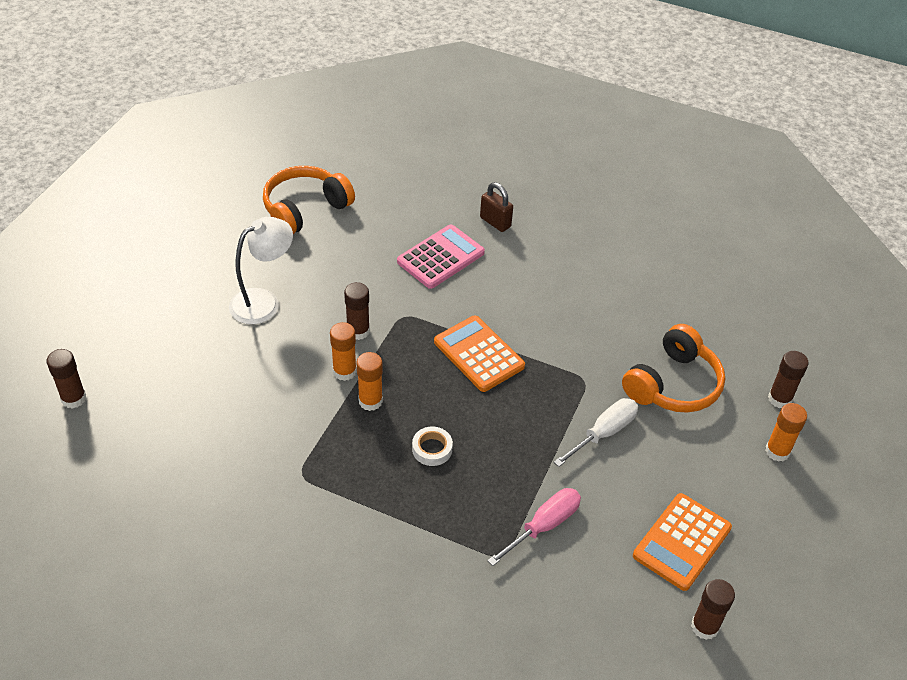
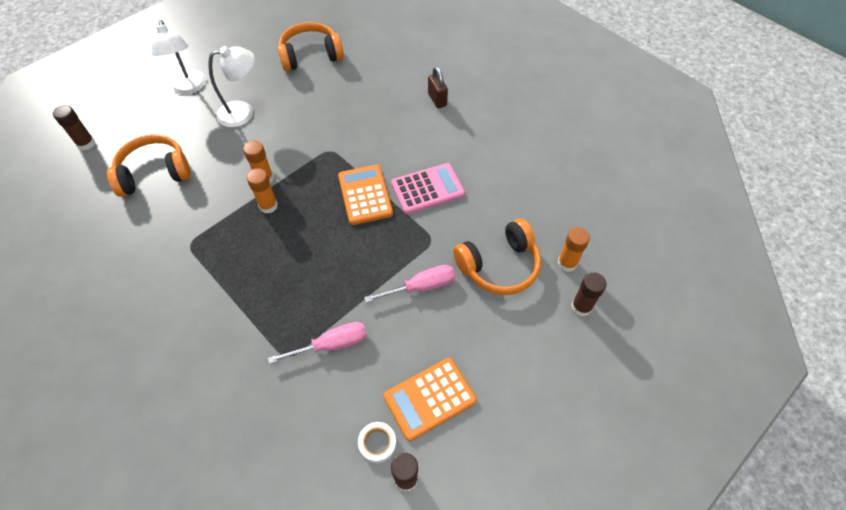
camera: 25 degrees right, 10 degrees up
brown glue stick [344,282,370,340] -> none
pink calculator [397,225,485,289] -> pink calculator moved to [391,163,465,214]
white tape [412,426,453,466] -> white tape moved to [358,422,396,463]
white screwdriver [554,398,638,467] -> pink screwdriver [364,265,455,303]
orange glue stick [765,403,807,462] -> orange glue stick moved to [557,227,590,272]
none -> orange headphones [107,134,191,197]
none -> white lamp [151,20,206,94]

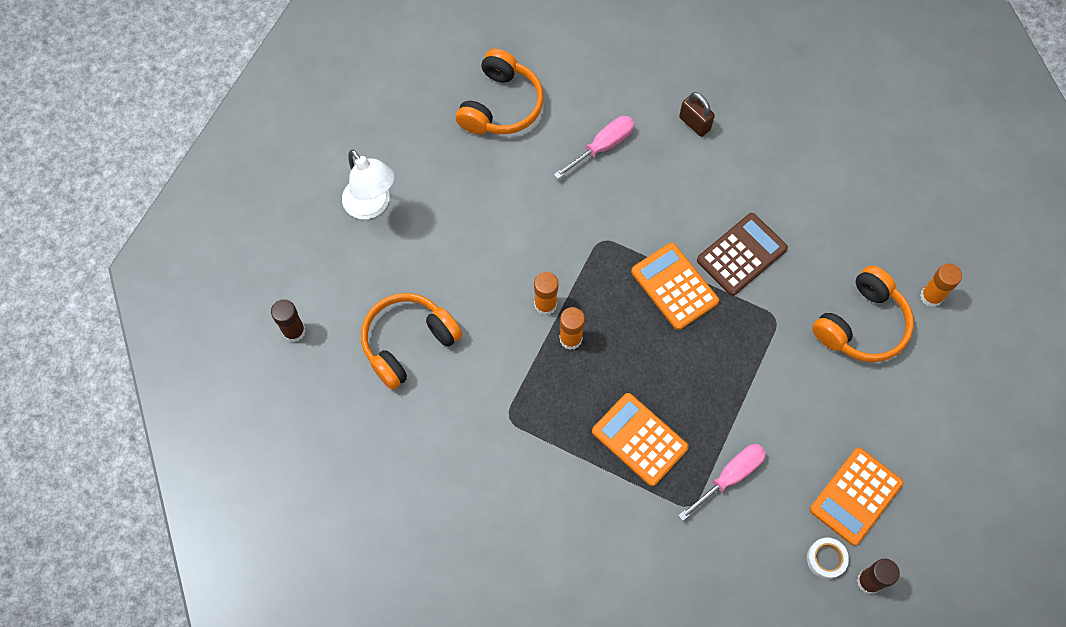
camera: 20 degrees left, 10 degrees up
white lamp [208,46,255,127] -> none
orange headphones [278,22,344,71] -> orange headphones turned 150 degrees clockwise [455,49,544,135]
pink screwdriver [364,265,455,303] -> pink screwdriver moved to [554,116,635,179]
pink calculator [391,163,465,214] -> brown calculator [697,213,788,296]
brown glue stick [571,272,607,316] -> none
none -> orange calculator [592,393,689,486]

